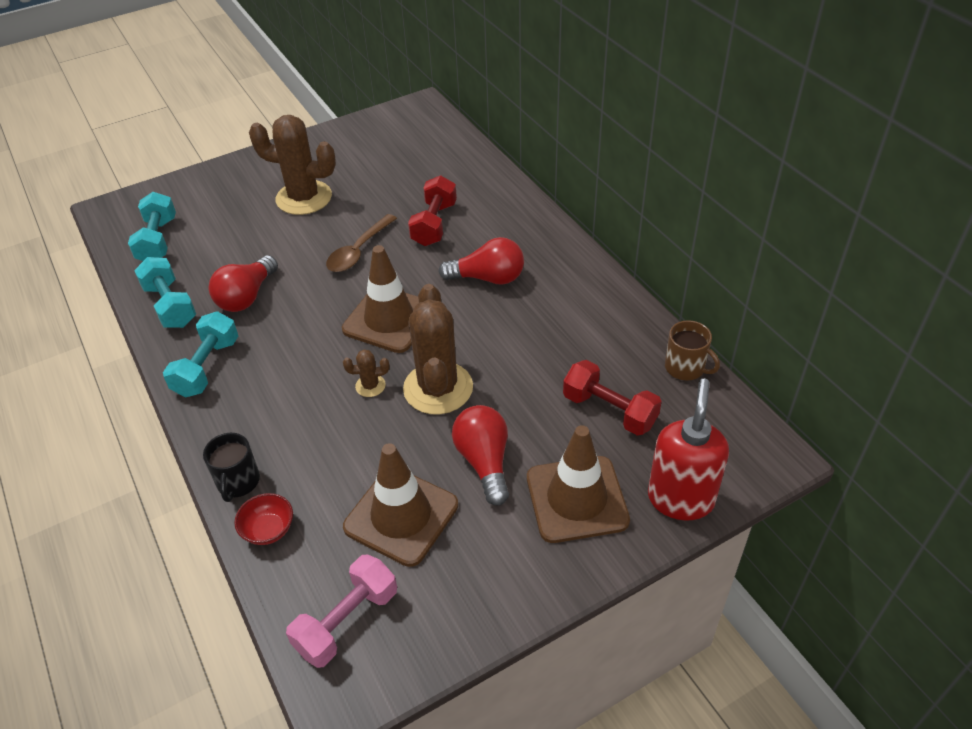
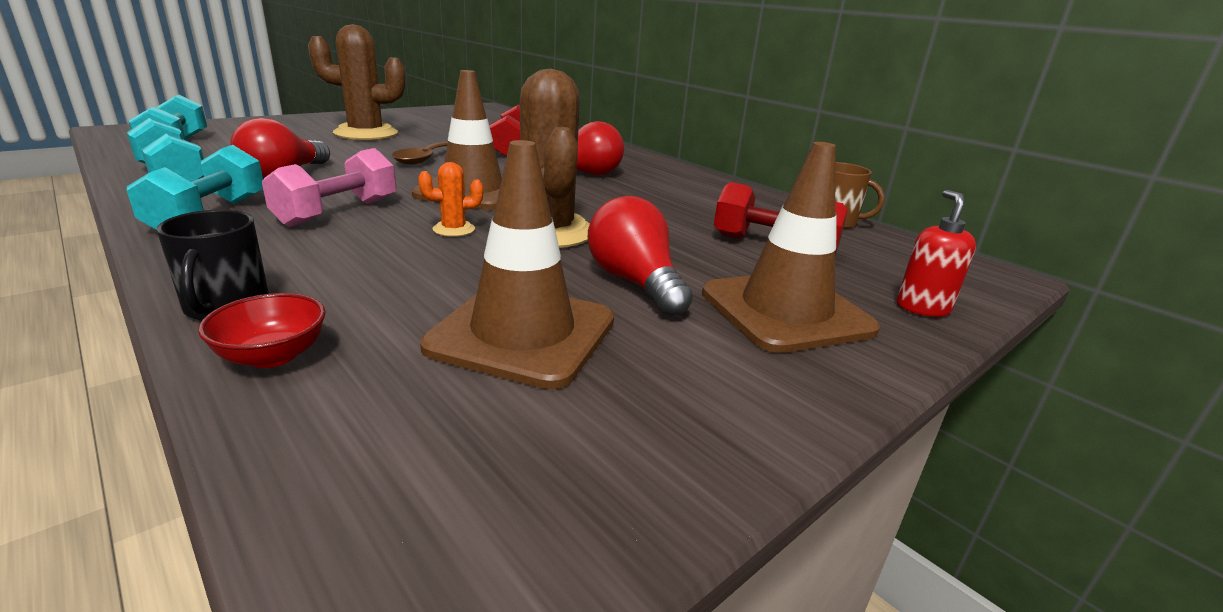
camera: 15 degrees left, 20 degrees down
pink dumbbell [286,554,397,668] -> pink dumbbell moved to [262,148,396,227]
brown cactus [343,349,389,397] -> orange cactus [418,162,483,237]
red soap dispenser [648,379,729,521] -> red soap dispenser [897,190,976,317], size x0.56

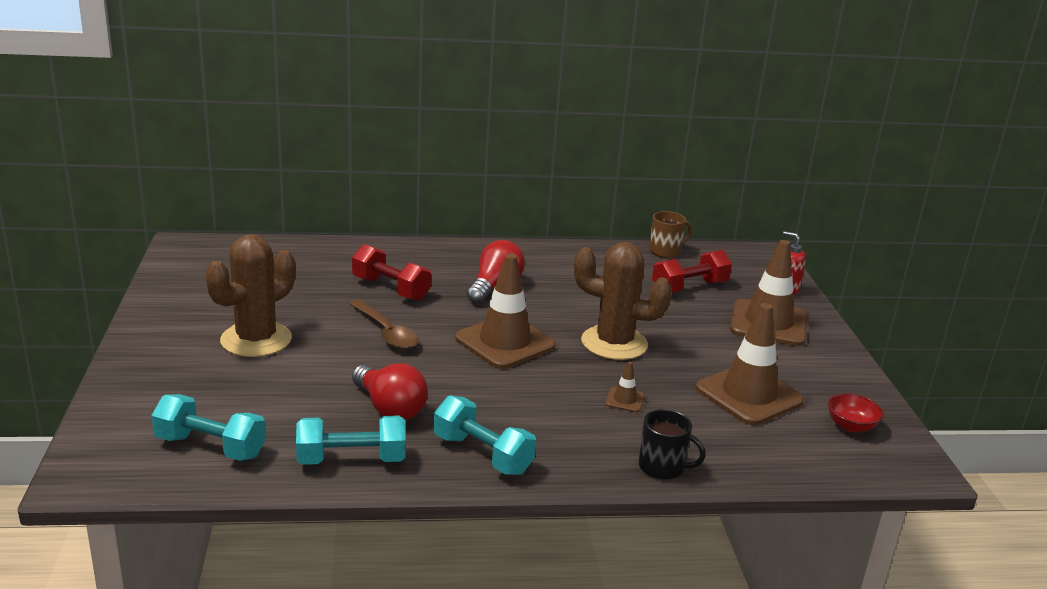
camera: 55 degrees left, 0 degrees up
red bowl [198,293,326,368] -> red bowl moved to [828,393,883,432]
pink dumbbell [262,148,396,227] -> none
orange cactus [418,162,483,237] -> none
red light bulb [588,196,693,317] -> none
none -> brown traffic cone [605,361,645,412]

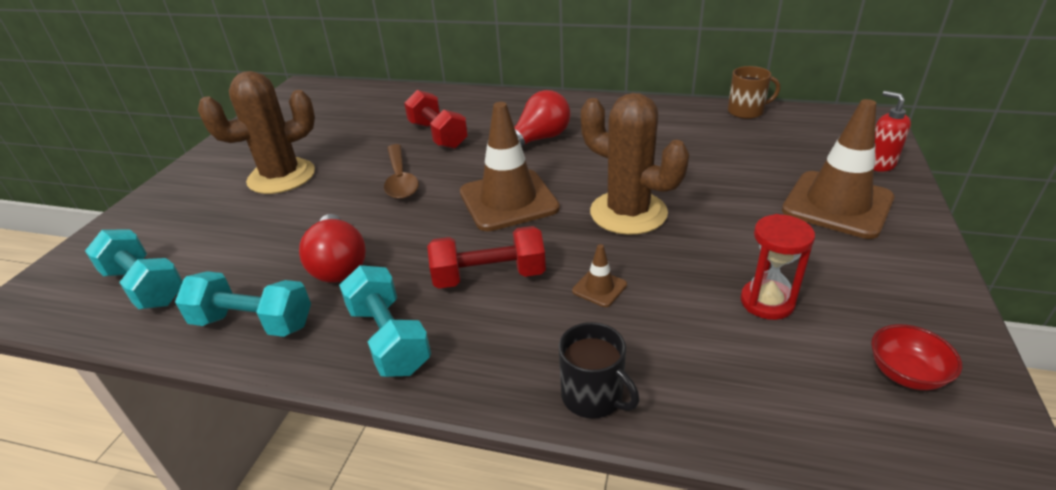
camera: 25 degrees right, 10 degrees up
red dumbbell [652,250,732,293] -> red dumbbell moved to [427,226,546,289]
brown traffic cone [696,303,804,425] -> red hourglass [740,214,815,320]

